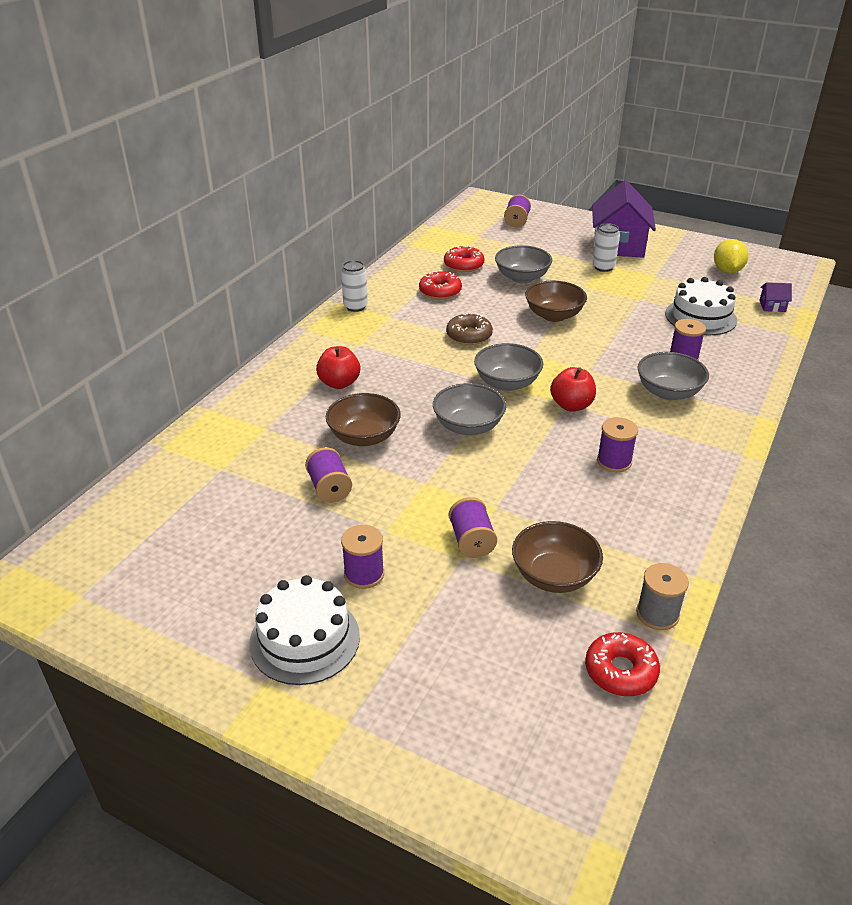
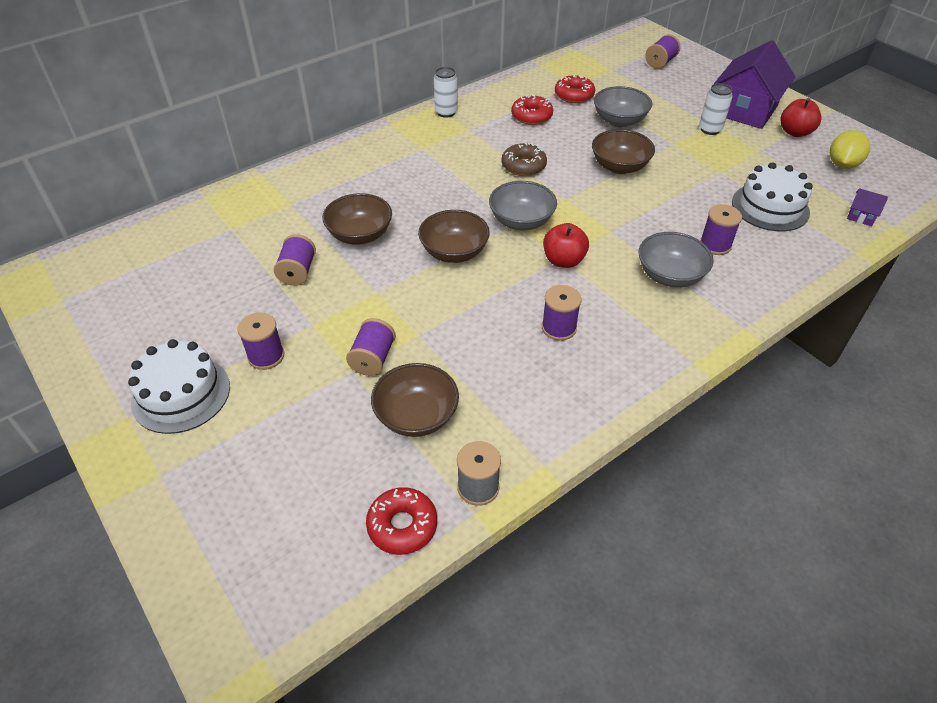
camera: 25 degrees right, 10 degrees up
red apple [316,346,360,389] -> red apple moved to [780,98,821,137]
grey bowl [433,383,506,435] -> brown bowl [418,210,490,263]

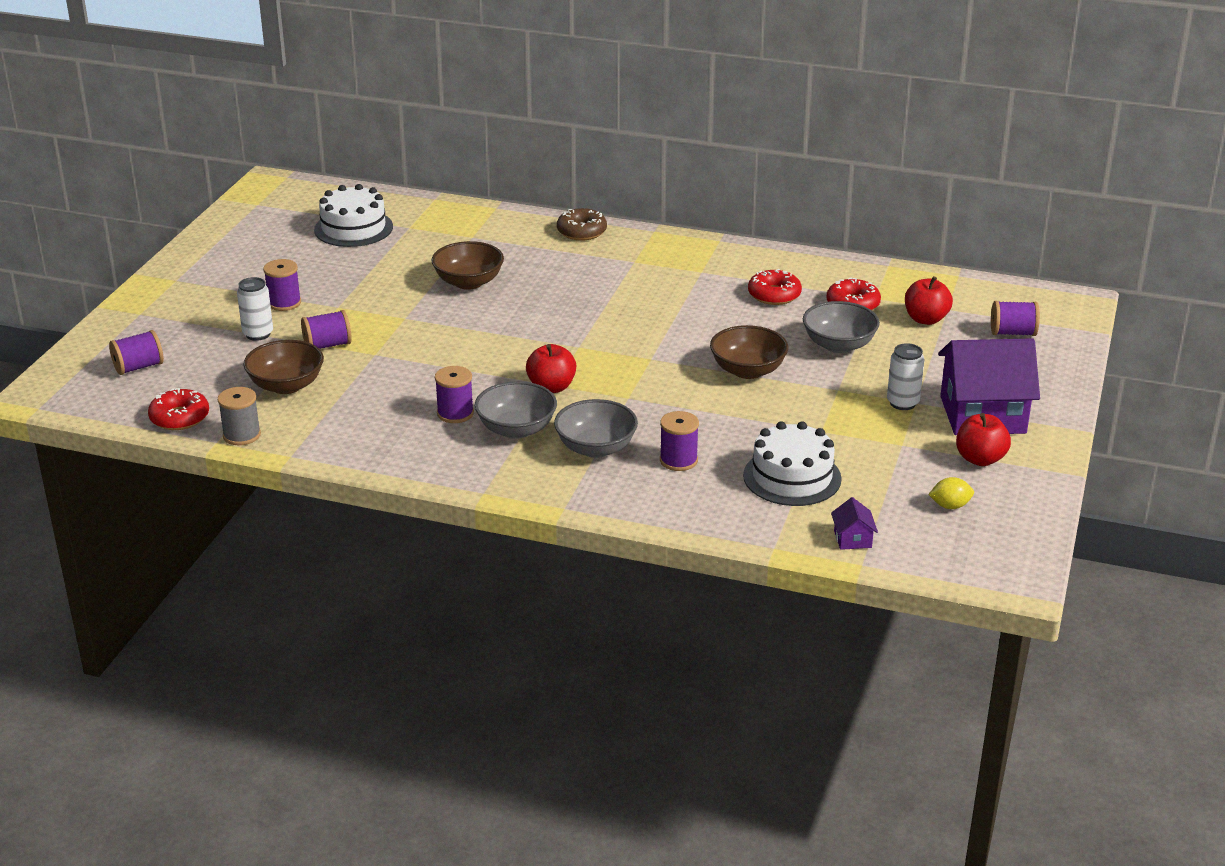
camera: 55 degrees right, 15 degrees down
white cake [128,339,230,434] -> white cake moved to [314,184,393,247]
purple spool [274,234,316,286] -> purple spool moved to [109,330,164,375]
brown bowl [418,210,490,263] -> none
white can [434,67,458,118] -> white can moved to [237,277,273,341]
grey bowl [489,181,557,230] -> grey bowl moved to [475,381,557,439]
brown donut [501,142,547,176] -> brown donut moved to [557,208,607,241]
yellow lemon [830,130,870,169] -> yellow lemon [928,477,974,509], size x0.64
none -> red apple [905,276,953,325]

